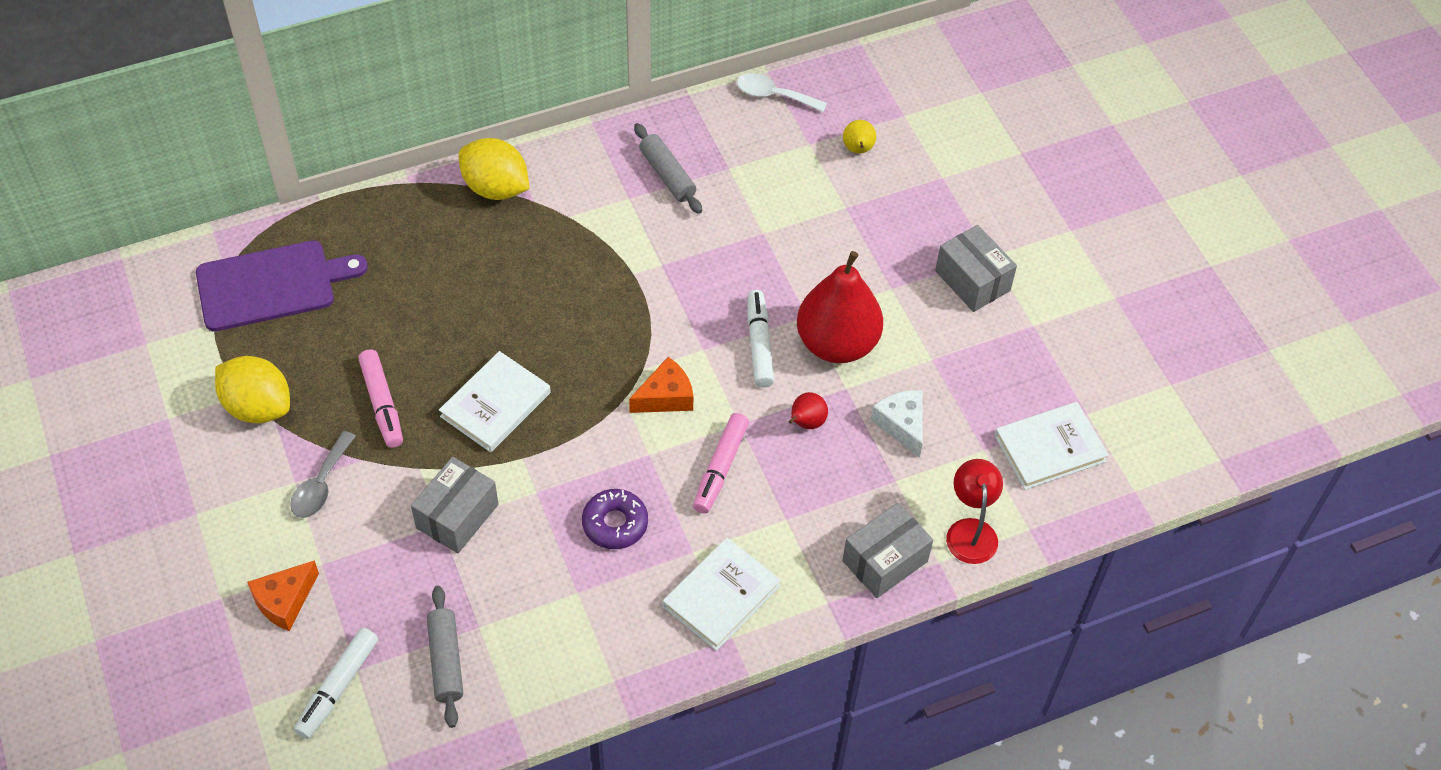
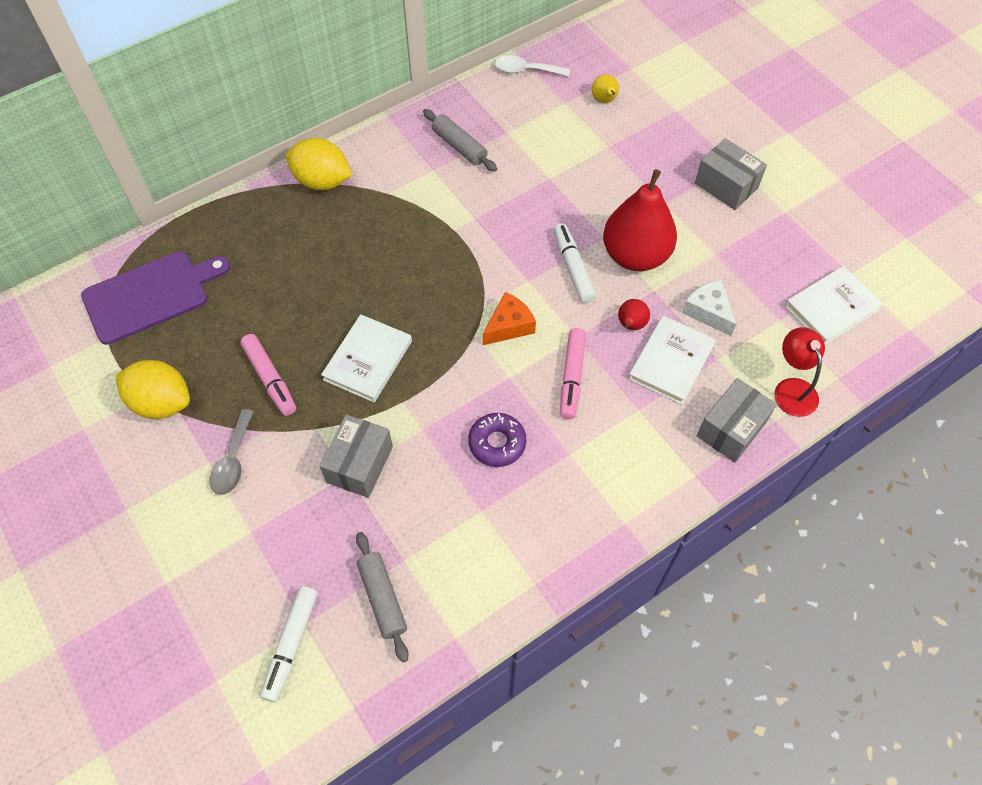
camera: 10 degrees left, 5 degrees up
orange cheese [247,560,319,631] -> none
white book [663,538,781,651] -> white book moved to [628,316,716,405]

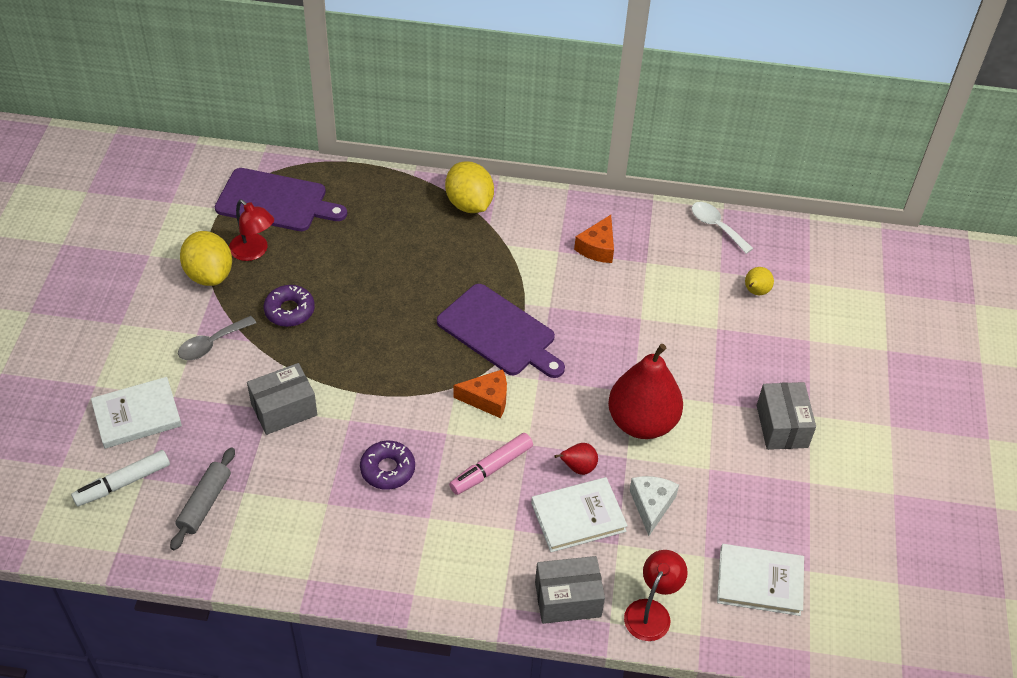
camera: 40 degrees right, 10 degrees down
pink marker [240,334,296,416] -> purple donut [264,285,315,327]
white book [321,314,412,402] -> white book moved to [91,377,182,448]
grey rolling pin [423,109,497,172] -> orange cheese [574,215,614,263]
white marker [554,223,596,303] -> none
none -> red lamp [229,200,274,261]
none -> purple cutting board [437,284,565,378]

